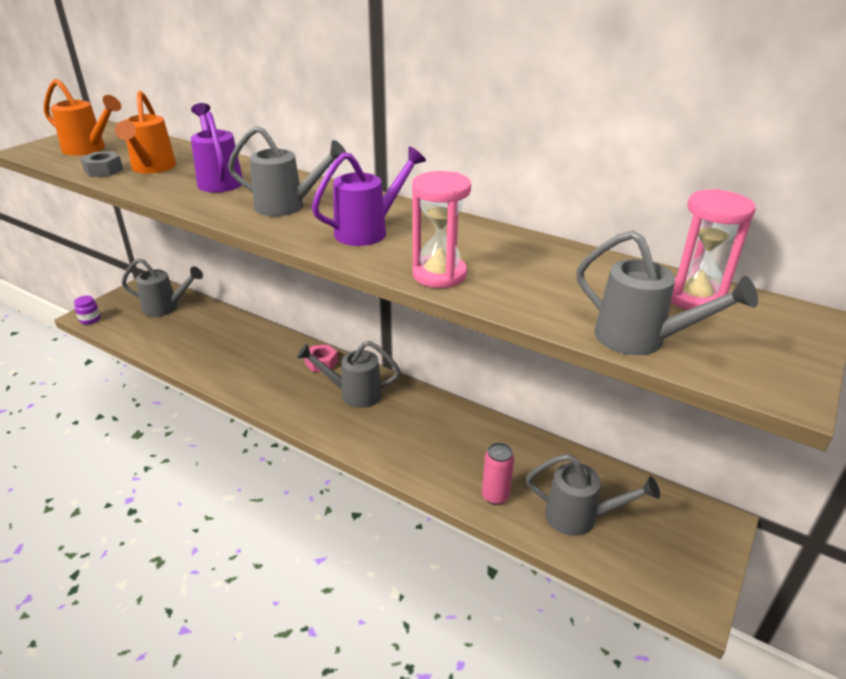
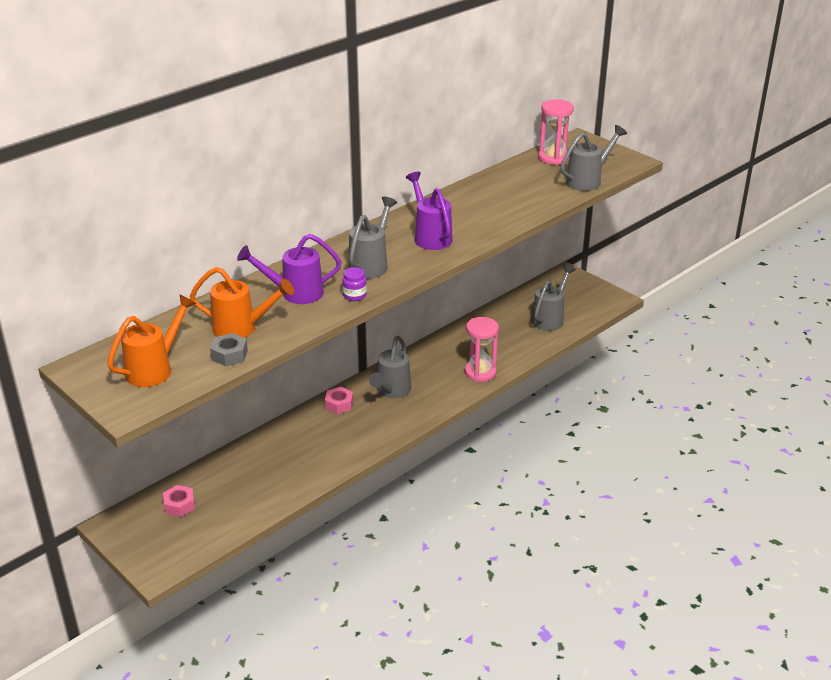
camera: 75 degrees left, 0 degrees up
purple jar [74,296,100,324] -> purple jar moved to [342,267,367,301]
grey watering can [122,258,203,317] -> pink nut [163,485,195,517]
pink hourglass [412,171,471,288] -> pink hourglass moved to [465,317,499,382]
pink can [482,443,514,505] -> none

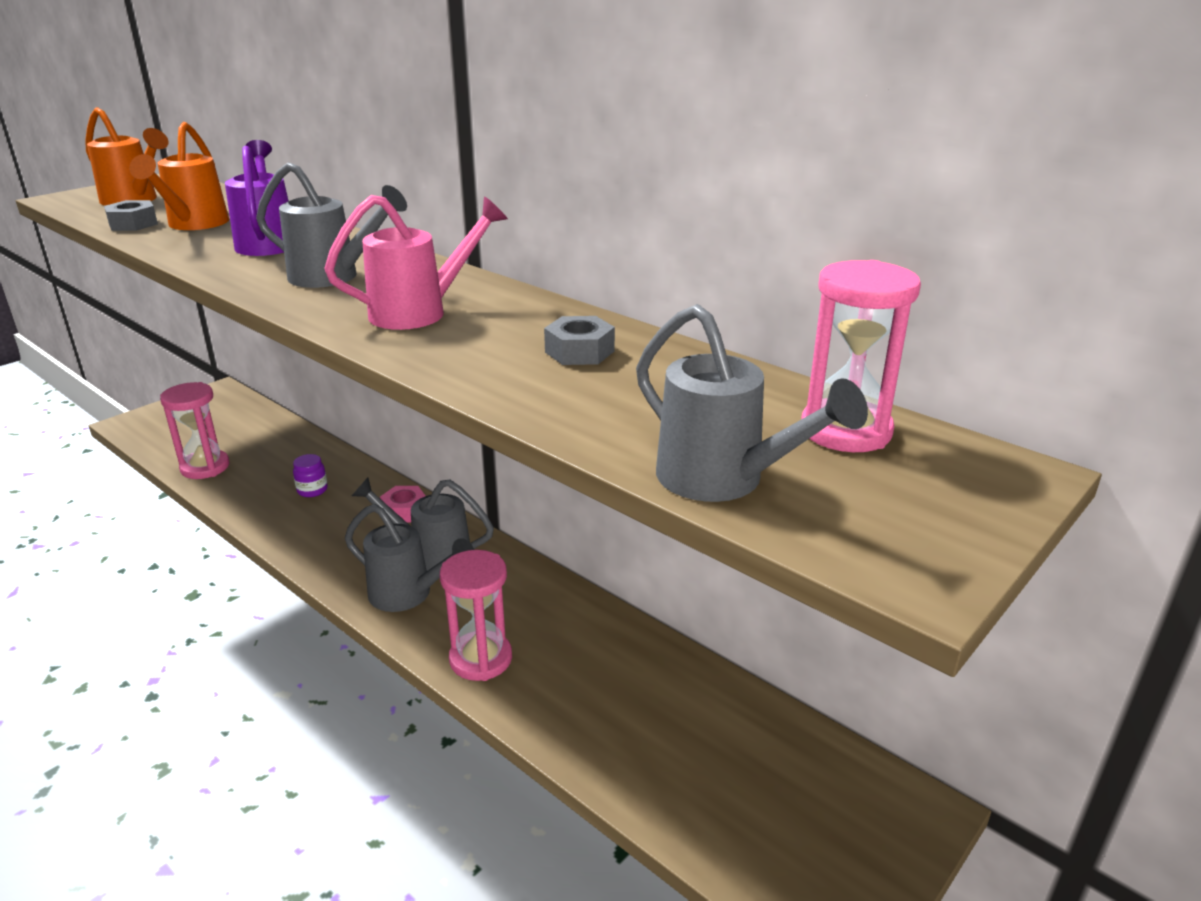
camera: 85 degrees right, 5 degrees down
pink nut [163,485,195,517] -> none
purple jar [342,267,367,301] -> purple jar moved to [293,454,328,497]
purple watering can [406,172,453,250] -> pink watering can [324,195,508,330]
grey watering can [532,264,576,331] -> grey watering can moved to [345,504,474,612]
none -> pink hourglass [160,382,229,479]
none -> grey nut [544,316,615,365]

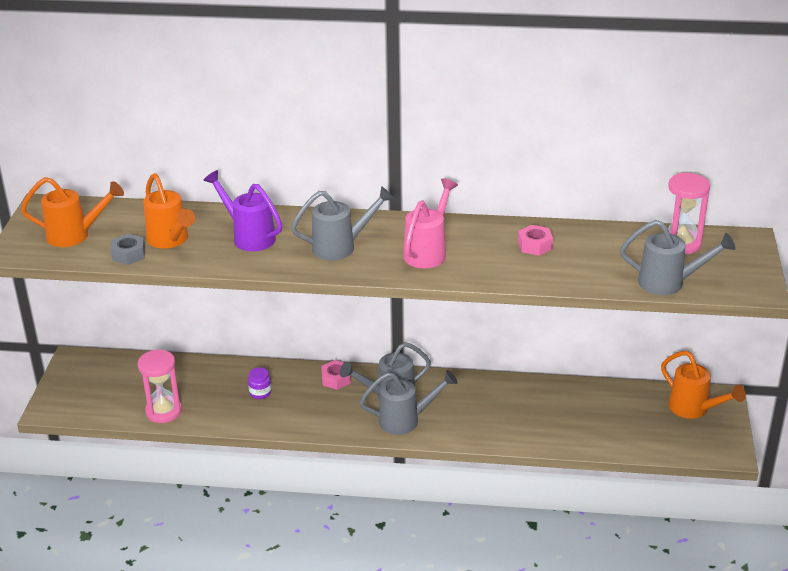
camera: 35 degrees left, 5 degrees up
pink hourglass [440,550,512,681] -> none
grey nut [544,316,615,365] -> pink nut [518,225,553,256]
none -> orange watering can [661,351,746,419]

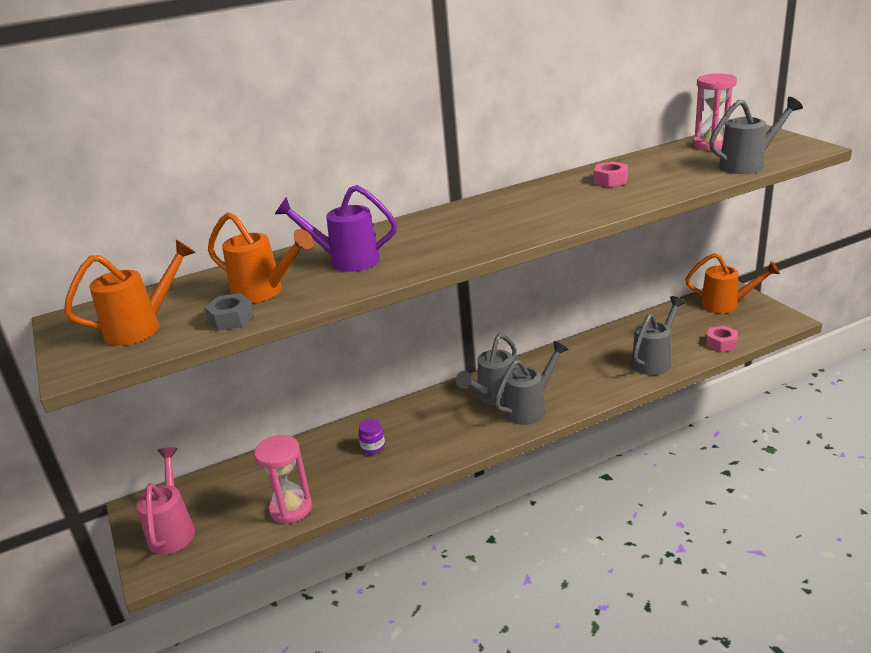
camera: 30 degrees left, 5 degrees down
grey watering can [291,186,394,261] -> grey watering can moved to [632,296,686,375]
pink nut [321,360,351,390] -> pink nut moved to [706,325,738,352]
pink watering can [403,179,458,268] -> pink watering can moved to [136,447,195,554]

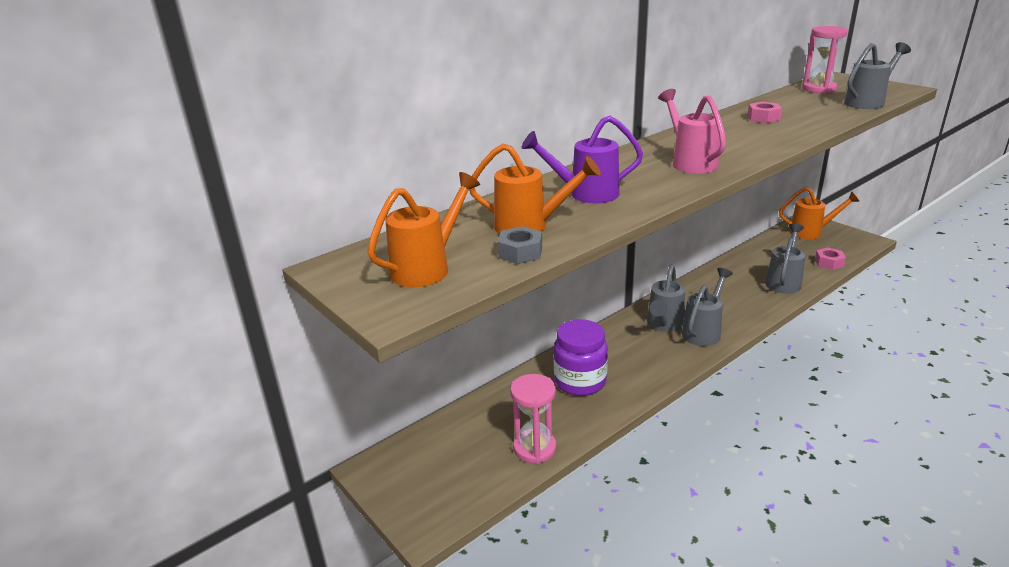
camera: 15 degrees left, 0 degrees up
pink watering can [136,447,195,554] -> pink watering can moved to [658,89,726,174]
purple jar [358,419,385,455] -> purple jar [554,319,608,396], size x2.19

